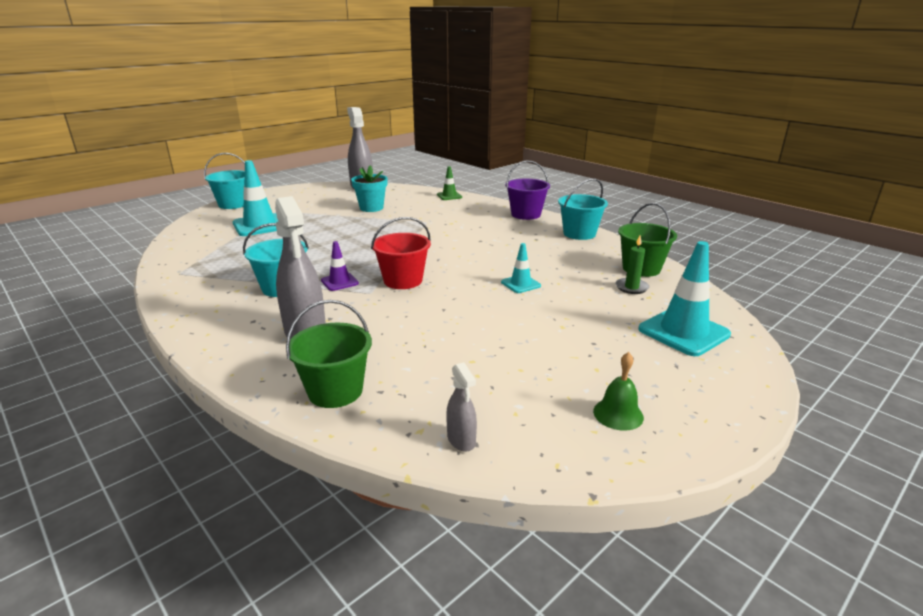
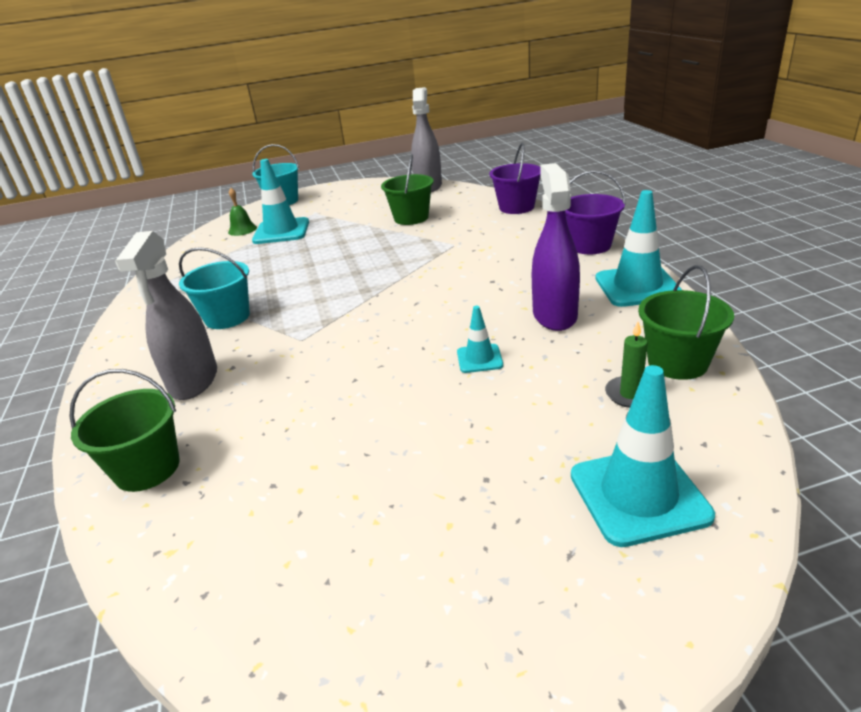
camera: 30 degrees right, 5 degrees up
purple traffic cone [321,241,359,291] -> none
turquoise flower pot [351,166,387,212] -> green bucket [381,154,434,225]
red bucket [371,217,431,289] -> none
green traffic cone [437,166,462,200] -> purple bucket [489,143,540,214]
grey spray bottle [446,363,477,452] -> none
turquoise bucket [558,178,608,240] -> turquoise traffic cone [595,190,682,307]
green bell [593,352,644,431] -> green bell moved to [228,188,257,236]
none -> purple spray bottle [532,163,580,331]

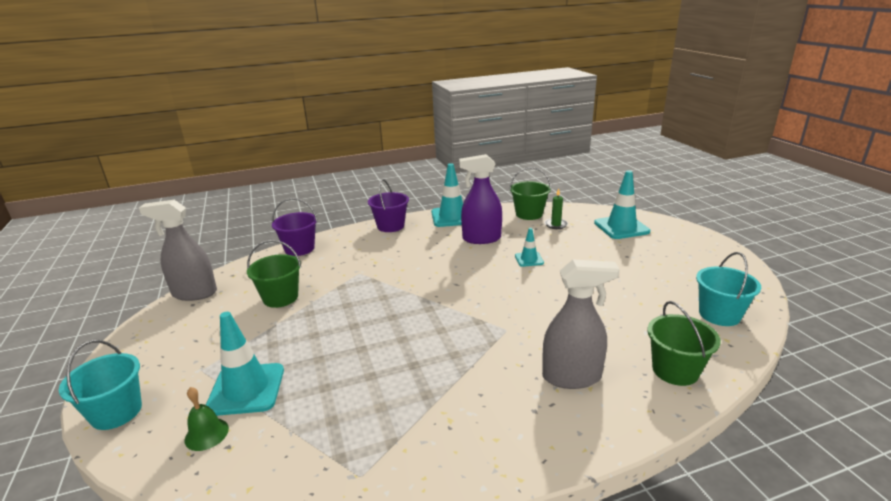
camera: 95 degrees left, 5 degrees down
turquoise bucket [179,247,250,329] -> turquoise bucket moved to [696,252,761,326]

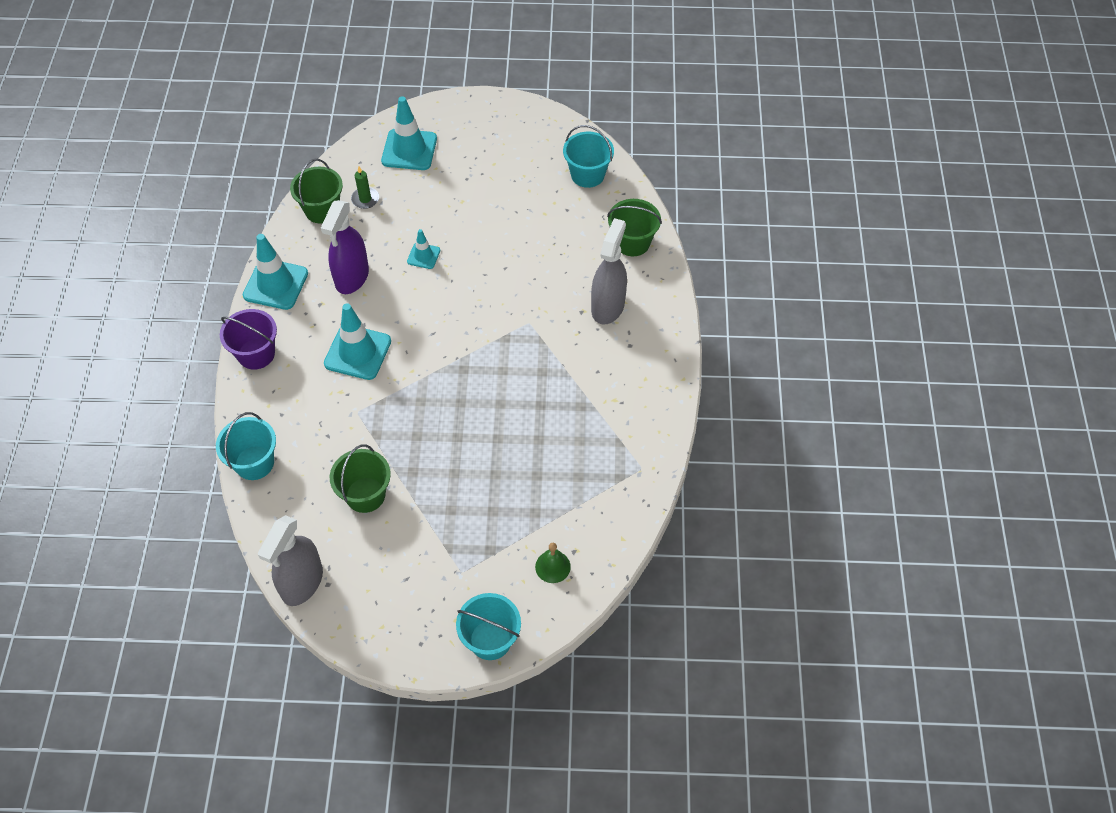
camera: 70 degrees left, 30 degrees up
turquoise traffic cone [206,312,284,416] -> turquoise traffic cone moved to [324,303,391,380]
purple bucket [272,198,318,256] -> turquoise bucket [216,412,276,480]

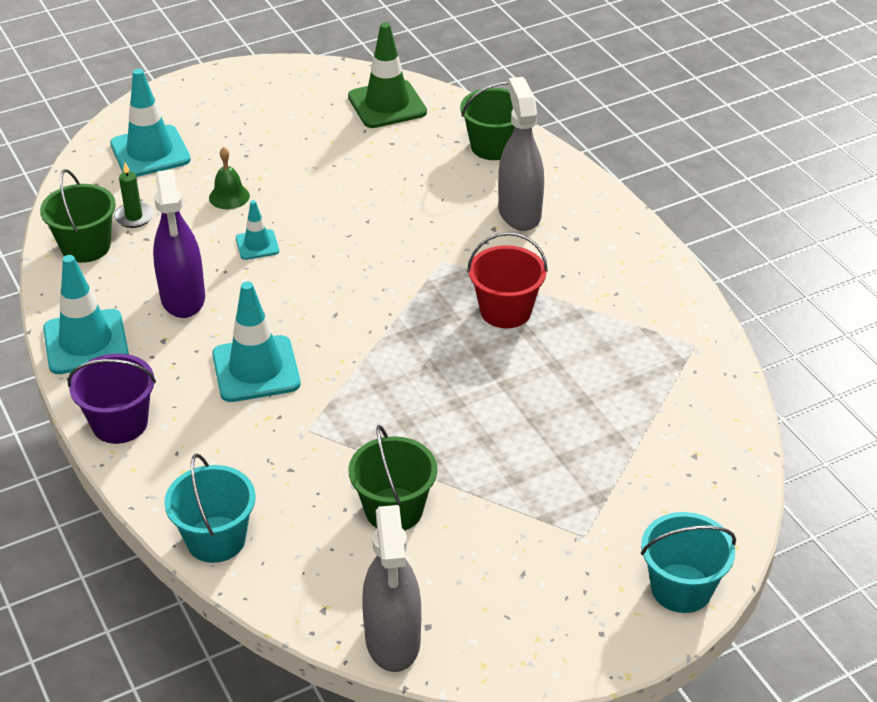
camera: 30 degrees left, 15 degrees down
green bell [535,543,571,583] -> green bell moved to [209,147,250,209]
turquoise bucket [563,125,614,188] -> green traffic cone [348,22,427,128]
none -> red bucket [467,232,548,328]

